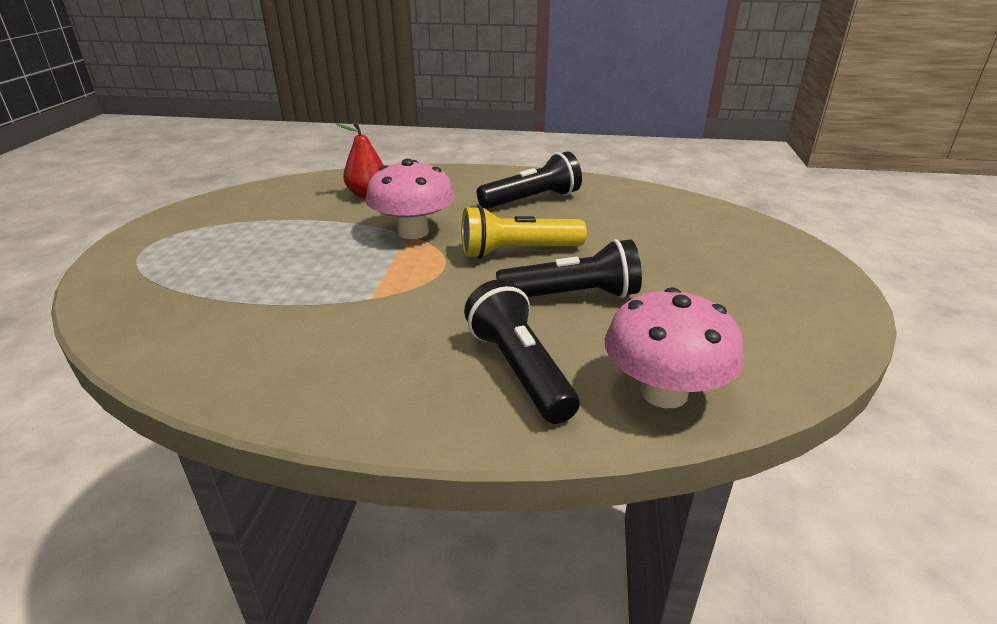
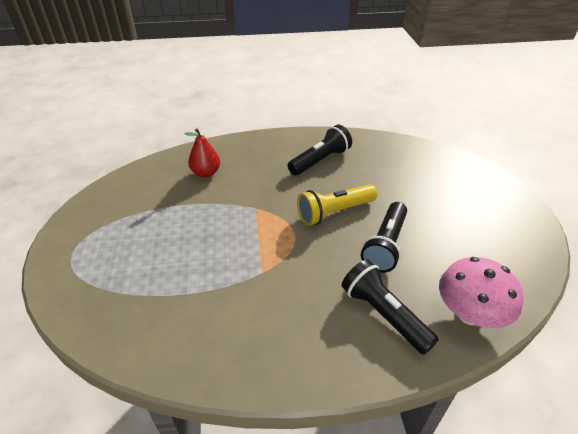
camera: 15 degrees left, 10 degrees up
pink mushroom [366,159,455,239] -> none
black flashlight [496,239,642,298] -> black flashlight turned 135 degrees clockwise [361,202,407,273]

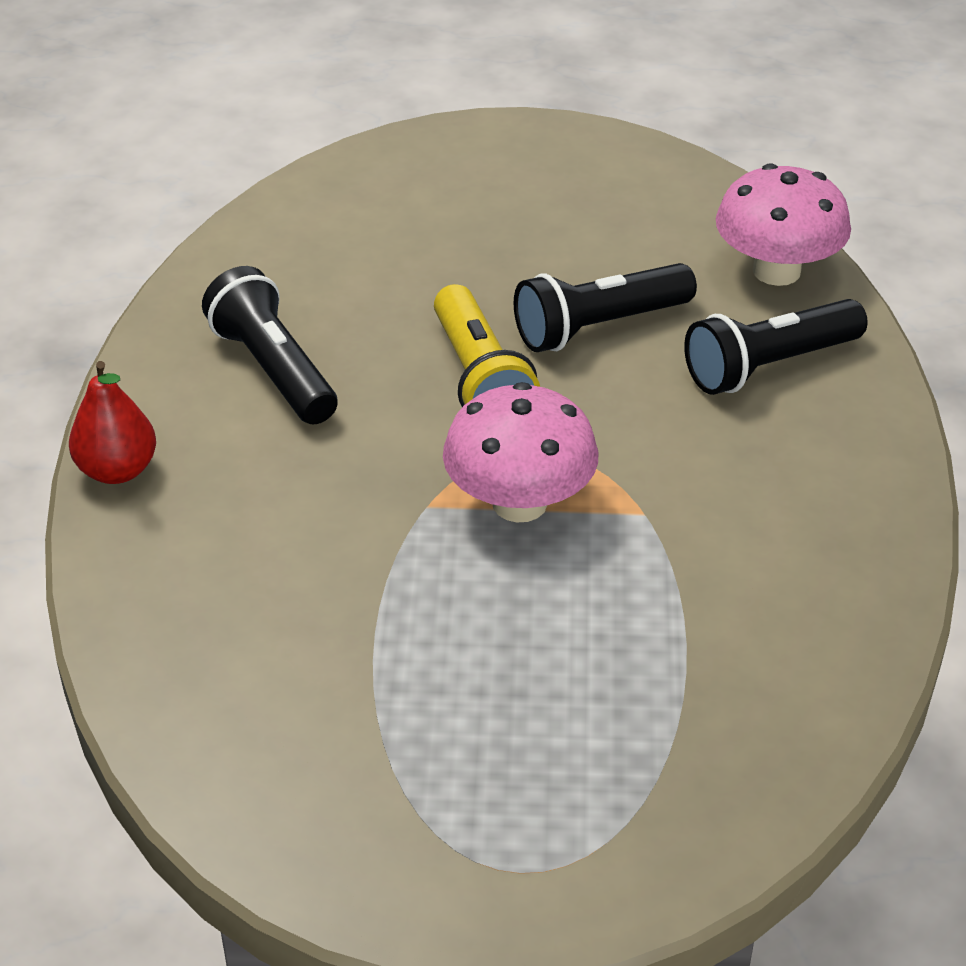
camera: 80 degrees left, 0 degrees up
red pear [185,129,220,178] -> red pear moved to [69,361,156,484]
black flashlight [361,202,407,273] -> black flashlight turned 120 degrees clockwise [514,263,697,352]
none -> pink mushroom [443,382,598,522]

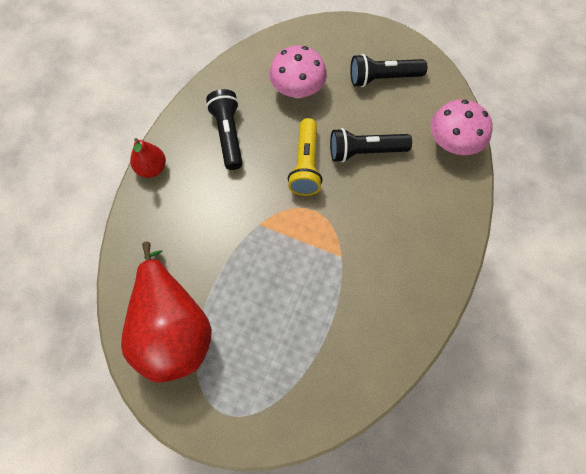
camera: 20 degrees right, 25 degrees up
pink mushroom [443,382,598,522] -> pink mushroom moved to [269,45,327,98]
black flashlight [684,299,868,395] -> black flashlight moved to [350,54,427,87]
none -> red pear [121,242,212,382]

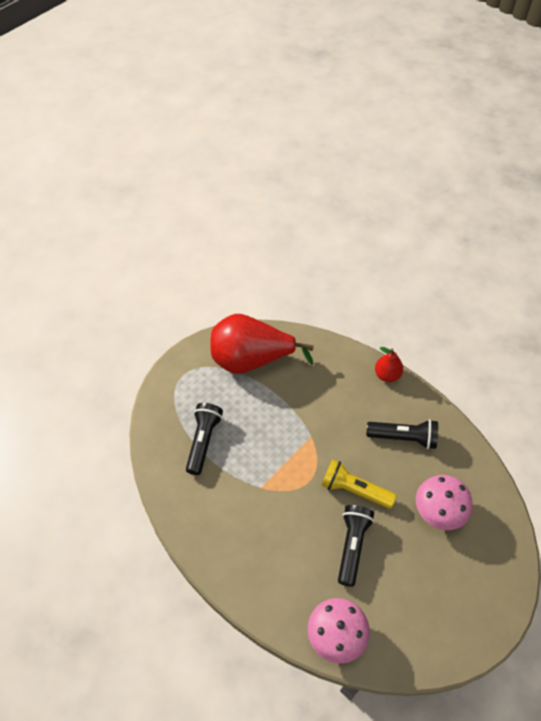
camera: 110 degrees right, 10 degrees down
black flashlight [350,54,427,87] -> black flashlight moved to [186,403,223,475]

